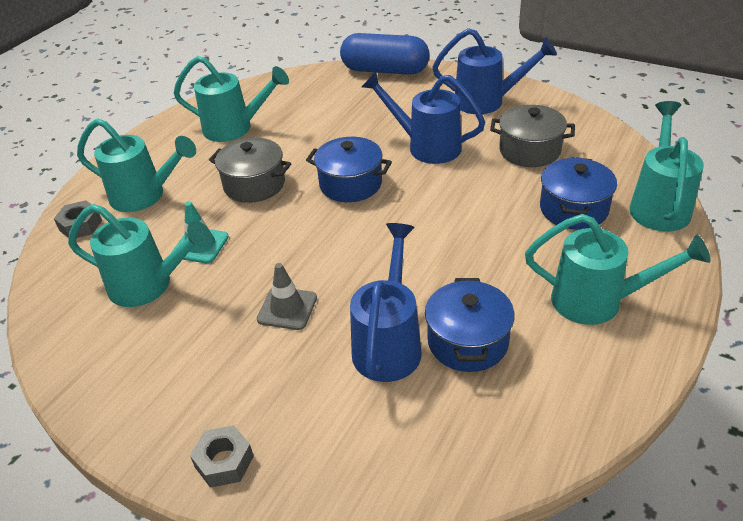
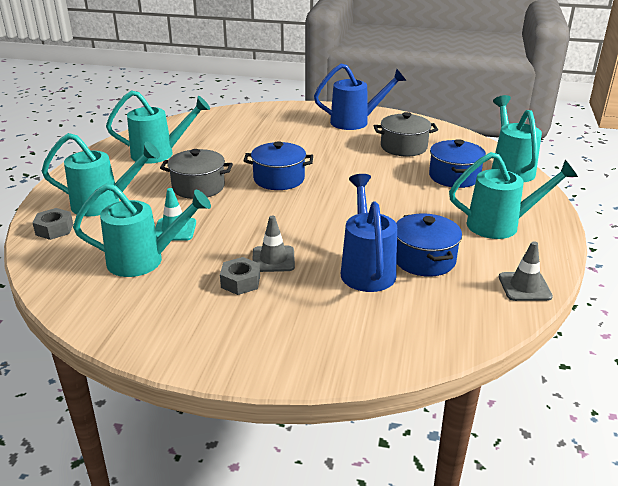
camera: 20 degrees left, 10 degrees down
grey nut [190,425,254,488] -> grey nut moved to [220,257,260,295]
blue capsule [340,33,430,75] -> none
blue watering can [362,71,485,164] -> none
none -> grey traffic cone [499,241,553,301]

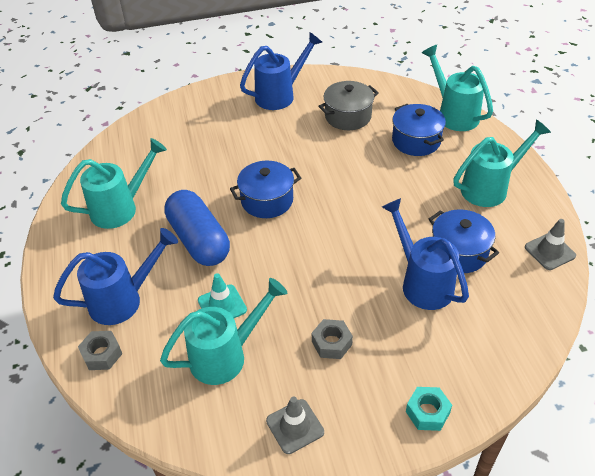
camera: 25 degrees left, 15 degrees up
turquoise watering can [42,133,160,216] -> blue watering can [53,228,178,325]
grey pot [160,149,233,199] -> blue capsule [164,190,230,266]
grey traffic cone [252,216,295,272] -> grey traffic cone moved to [266,396,324,454]
none -> turquoise nut [406,387,452,431]

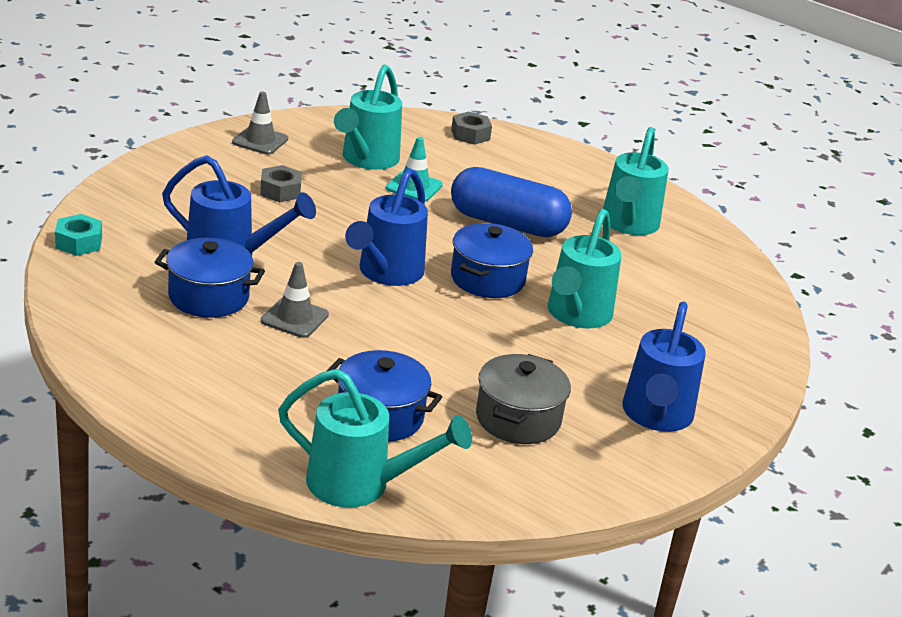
camera: 135 degrees right, 15 degrees down
blue watering can [53,228,178,325] -> blue watering can moved to [345,168,428,286]
turquoise nut [406,387,452,431] -> turquoise nut moved to [55,214,102,256]
turquoise watering can [453,120,551,207] -> turquoise watering can moved to [548,209,622,328]
grey traffic cone [525,219,576,270] -> grey traffic cone moved to [261,262,329,338]

